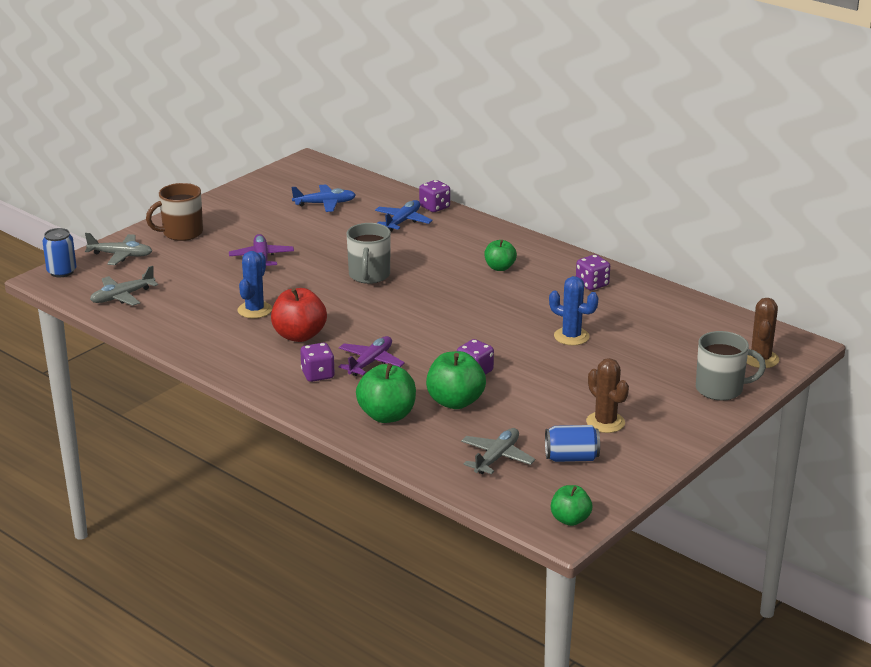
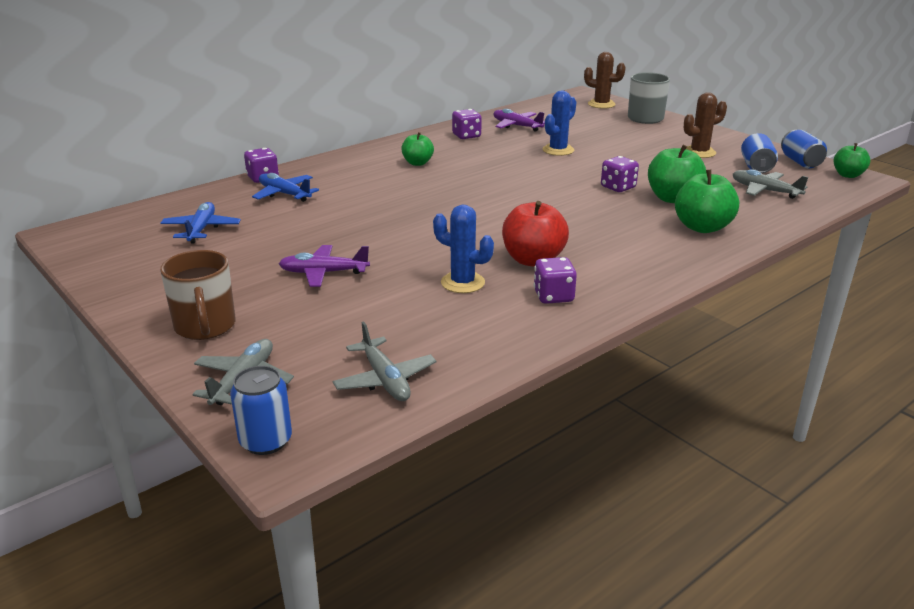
camera: 80 degrees left, 0 degrees up
purple dice [300,343,335,382] -> purple dice moved to [534,257,577,304]
purple plane [339,336,405,376] -> purple plane moved to [493,109,545,132]
grey mug [347,223,391,284] -> none
none -> blue can [781,130,827,169]

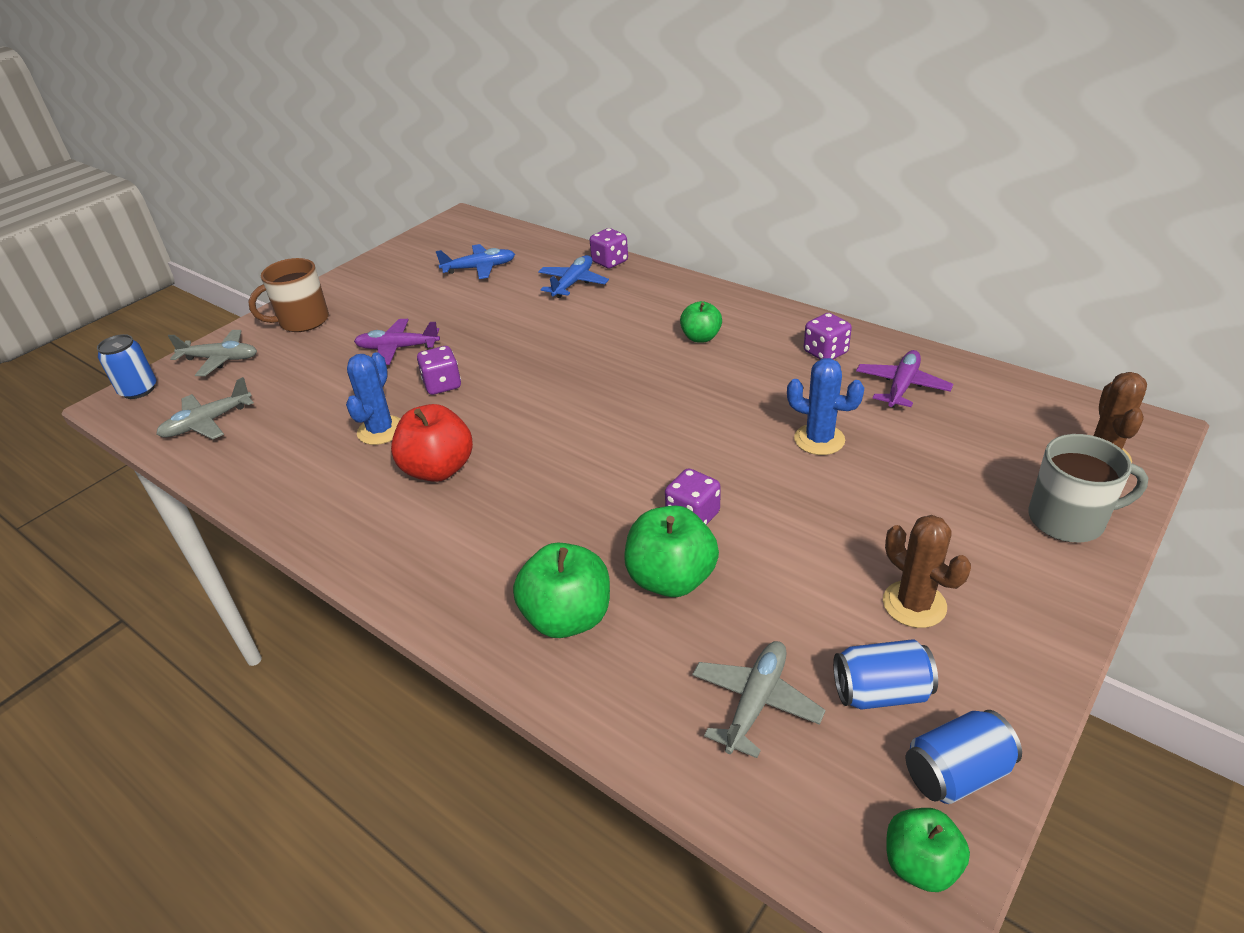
camera: 80 degrees right, 10 degrees up
purple plane [279,245,370,287] -> purple plane turned 75 degrees counterclockwise [354,319,440,365]
purple dice [534,257,577,304] -> purple dice moved to [417,346,461,395]

